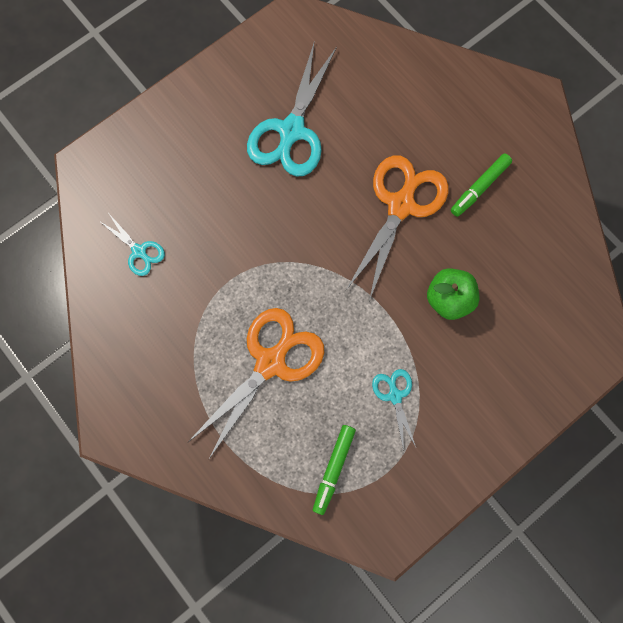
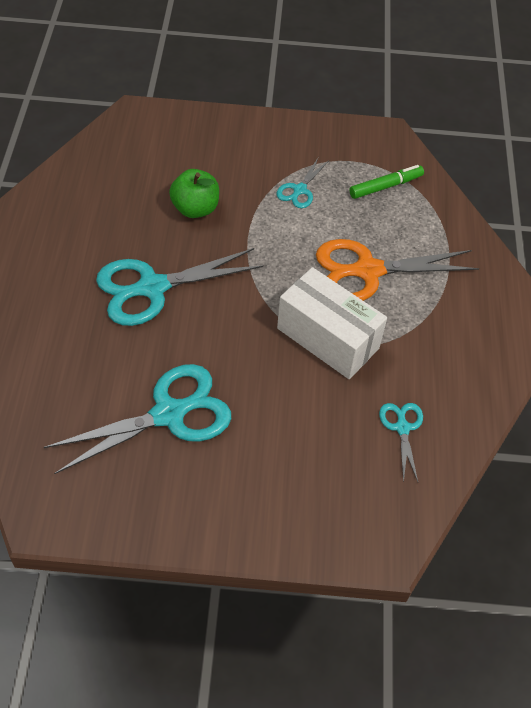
camera: 140 degrees left, 20 degrees down
orange scissors [346,155,448,301] -> turquoise scissors [96,248,264,326]
green marker [451,154,512,217] -> none
none -> white box [277,267,387,379]

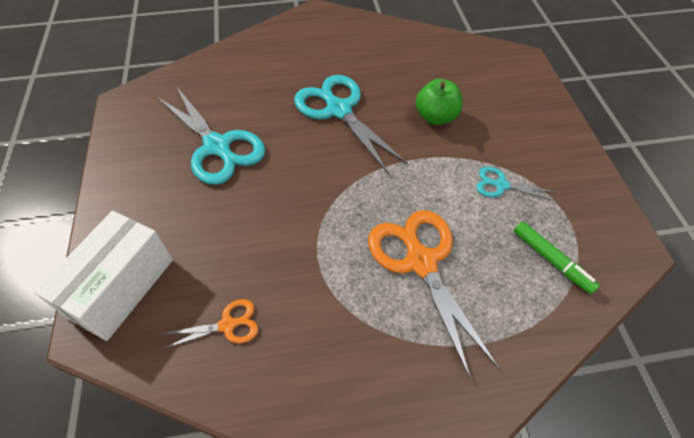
camera: 80 degrees right, 0 degrees up
white box [277,267,387,379] -> white box moved to [34,211,173,341]
turquoise scissors [379,403,423,483] -> orange scissors [163,299,258,349]

